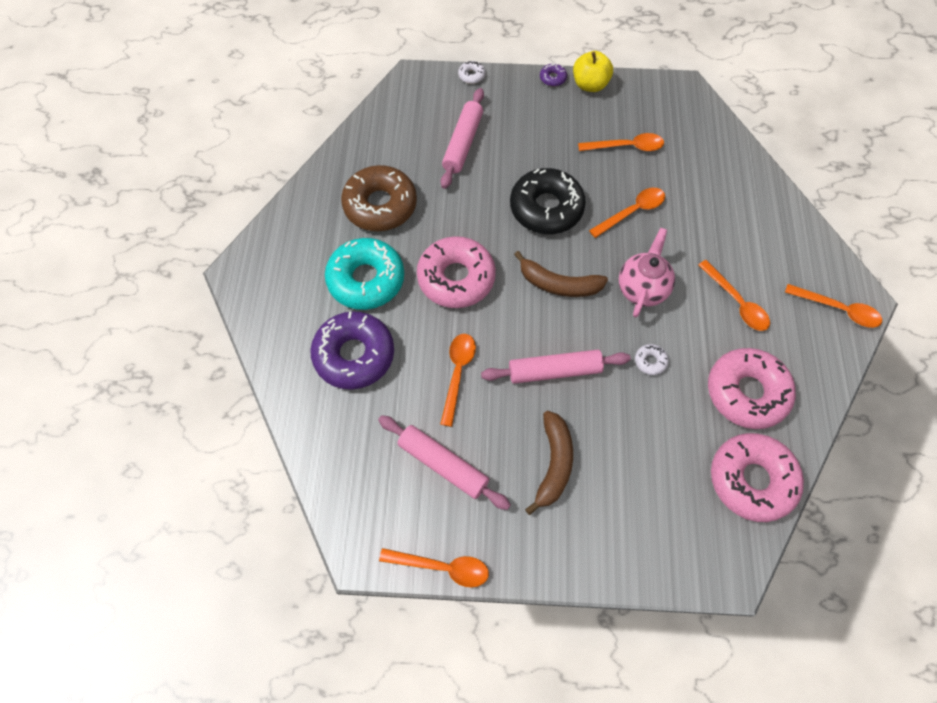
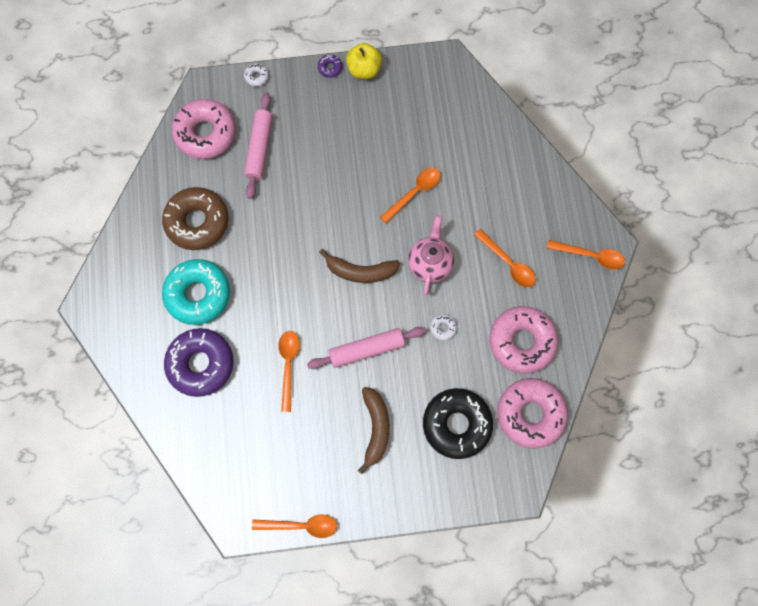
camera: 10 degrees left, 10 degrees up
pink rolling pin [378,415,511,510] -> none
pink donut [417,236,496,308] -> pink donut moved to [172,99,236,159]
black donut [510,168,586,234] -> black donut moved to [423,388,493,459]
orange spoon [578,133,664,151] -> none

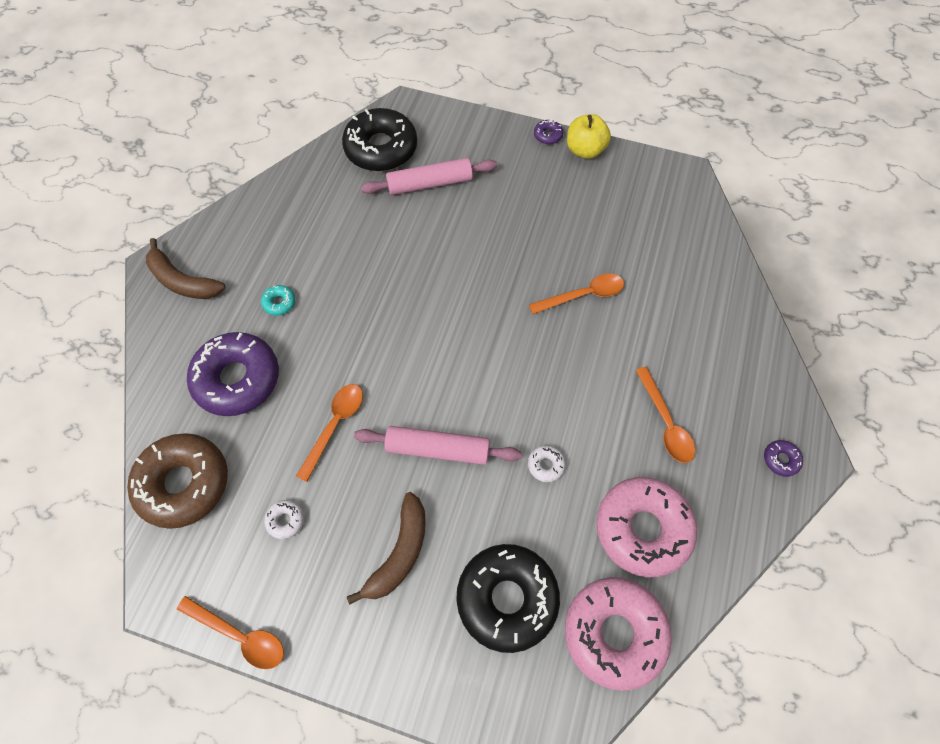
camera: 25 degrees right, 10 degrees down
brown donut [162,187,229,250] -> brown donut moved to [127,433,228,529]
turquoise donut [162,259,230,325] -> turquoise donut [261,285,295,316], size x0.40
pink donut [172,99,236,159] -> black donut [342,108,417,171]
white donut [244,63,269,86] -> white donut moved to [264,500,304,539]
pink rolling pin [244,93,273,199] -> pink rolling pin turned 45 degrees clockwise [361,158,497,195]
brown banana [319,249,400,283] -> brown banana moved to [146,238,226,299]
pink teapot [408,215,454,295] -> none
orange spoon [547,240,625,270] -> purple donut [764,440,803,477]

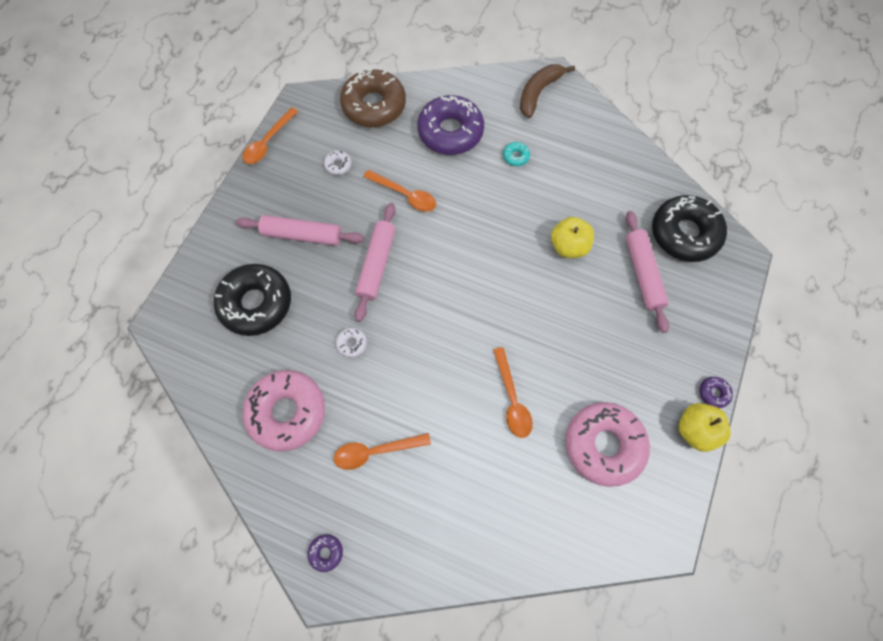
camera: 95 degrees right, 5 degrees up
brown banana [347,492,426,604] -> pink rolling pin [236,215,364,246]
pink donut [565,577,672,691] -> pink donut moved to [565,402,650,487]
none -> yellow apple [551,217,594,258]

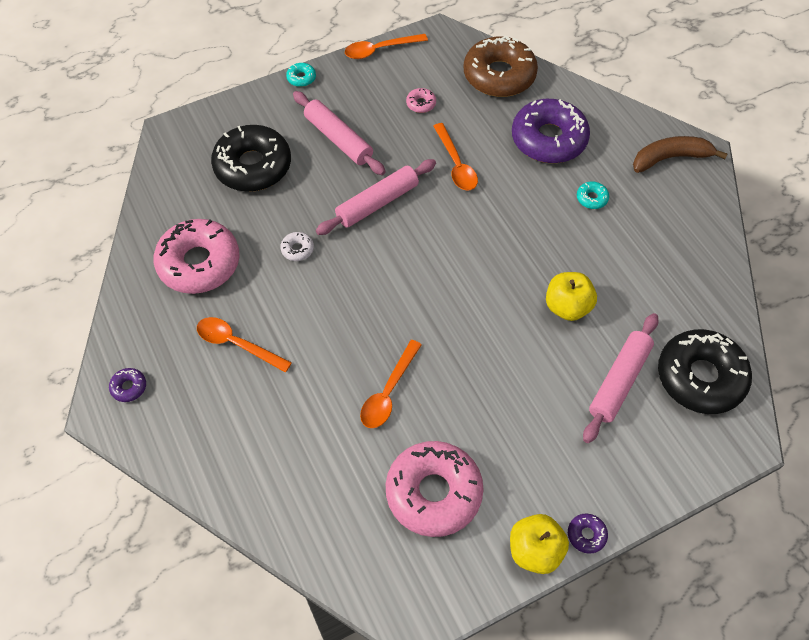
camera: 40 degrees right, 10 degrees down
white donut [324,150,351,175] -> pink donut [406,88,436,113]
none -> turquoise donut [286,63,316,87]

